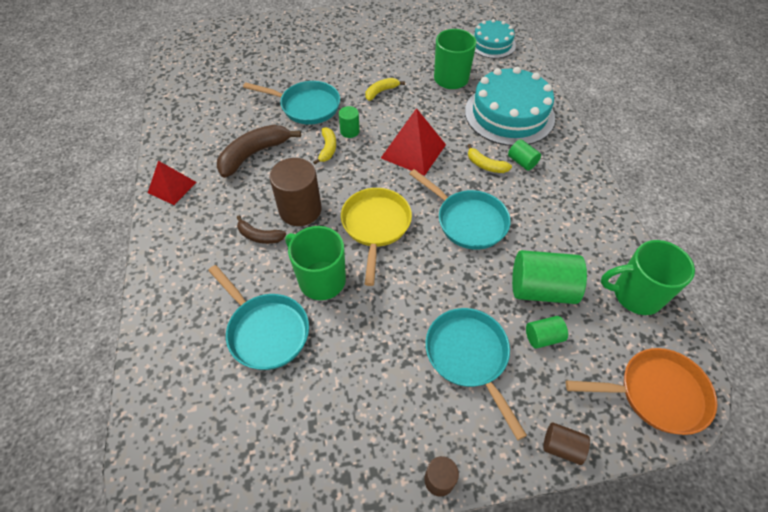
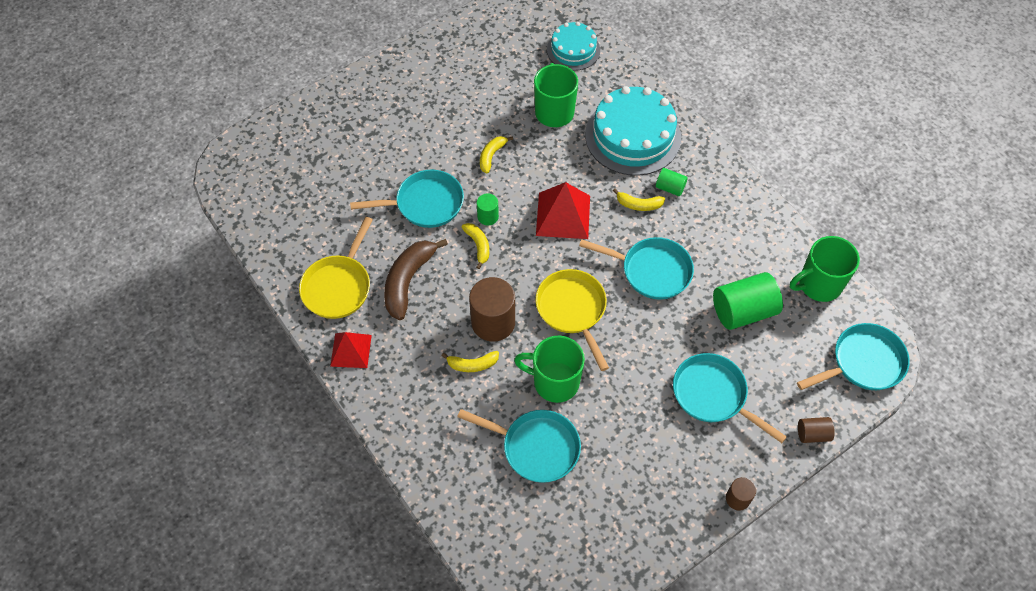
camera: 25 degrees left, 5 degrees up
brown banana [237,216,286,244] -> yellow banana [441,351,499,372]
green cylinder [526,316,568,349] -> none
orange pan [566,348,717,435] -> turquoise pan [797,323,910,390]
none -> yellow pan [299,217,373,319]

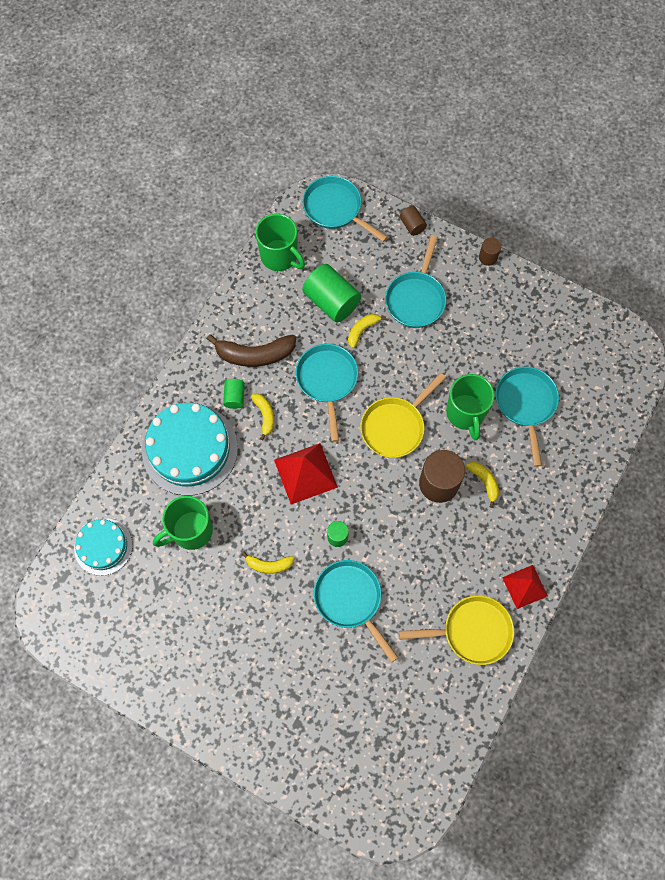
camera: 115 degrees left, 10 degrees up
brown banana [384,239,448,320] -> brown banana moved to [207,334,296,367]
yellow banana [461,223,489,269] -> yellow banana moved to [348,314,386,348]

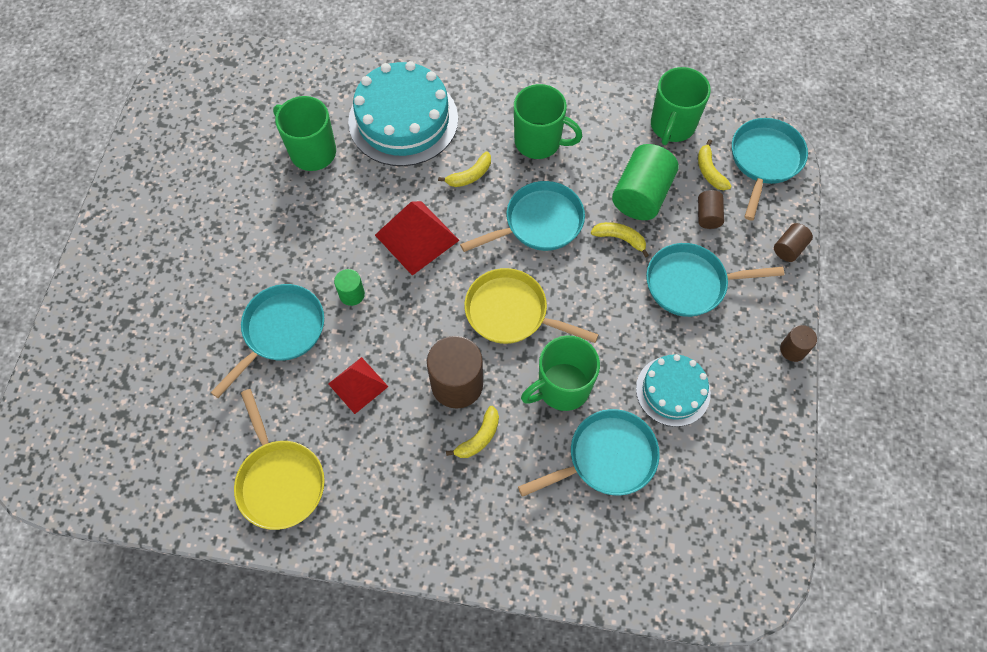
camera: 70 degrees right, 5 degrees down
turquoise cake [74,518,133,576] -> turquoise cake moved to [636,354,711,427]
brown banana [207,334,296,367] -> green mug [514,84,582,159]
green cylinder [223,379,245,409] -> none
yellow banana [242,552,294,574] -> yellow banana moved to [698,139,731,191]
red pyramid [502,565,548,609] -> red pyramid moved to [328,357,388,414]
none -> brown cylinder [698,190,724,229]

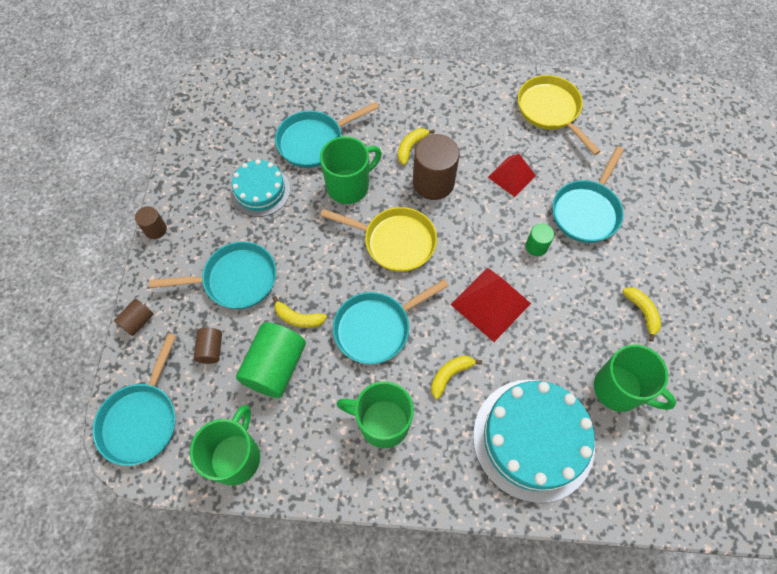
camera: 175 degrees right, 0 degrees up
yellow banana [698,139,731,191] -> yellow banana moved to [623,287,661,342]

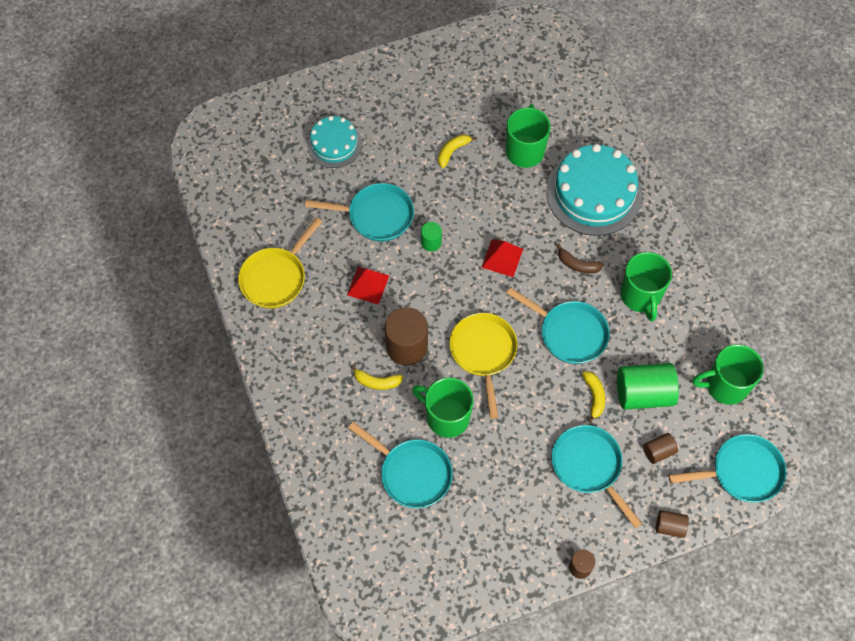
camera: 115 degrees left, 0 degrees up
turquoise cake [230,159,290,217] -> turquoise cake moved to [307,116,362,168]
yellow banana [431,355,482,399] -> brown banana [556,243,604,273]
red pyramid [451,268,531,342] -> red pyramid [481,240,523,277], size x0.66

